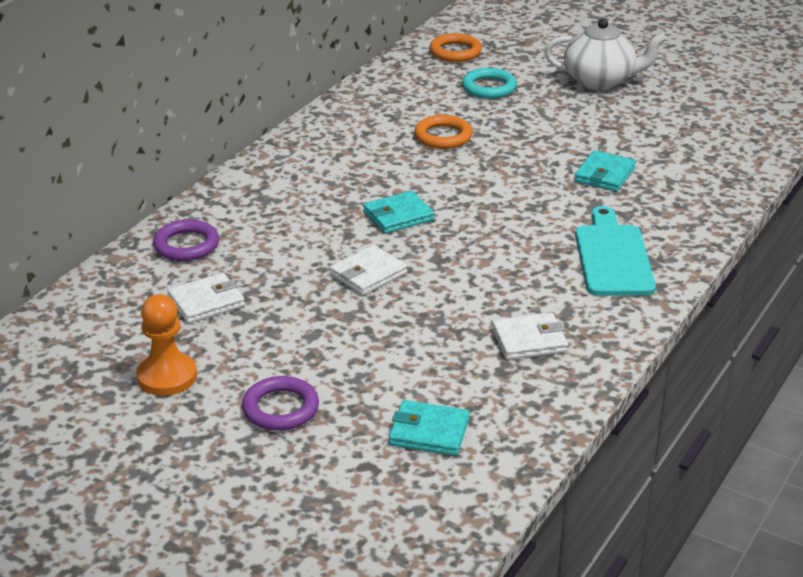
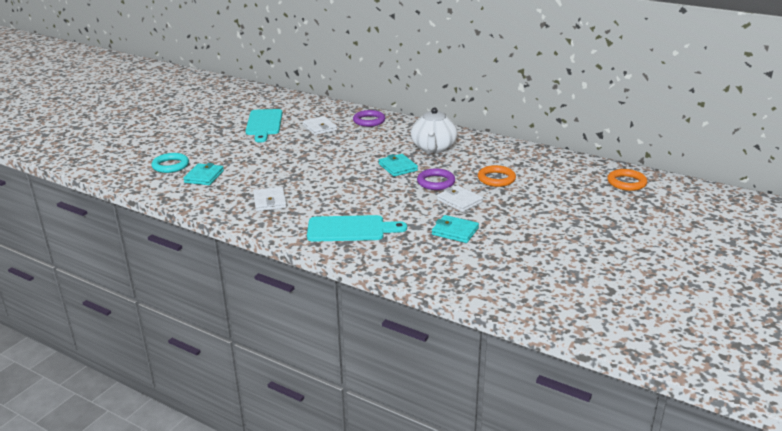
camera: 90 degrees right, 5 degrees down
orange pawn [136,294,197,396] -> turquoise cutting board [246,109,282,143]
purple ring [242,376,319,431] -> purple ring moved to [417,168,455,190]
white wallet [330,245,407,295] -> white wallet moved to [437,185,483,212]
turquoise ring [462,68,517,99] -> turquoise ring moved to [152,153,189,173]
white teapot [545,19,667,90] -> white teapot moved to [411,107,457,153]

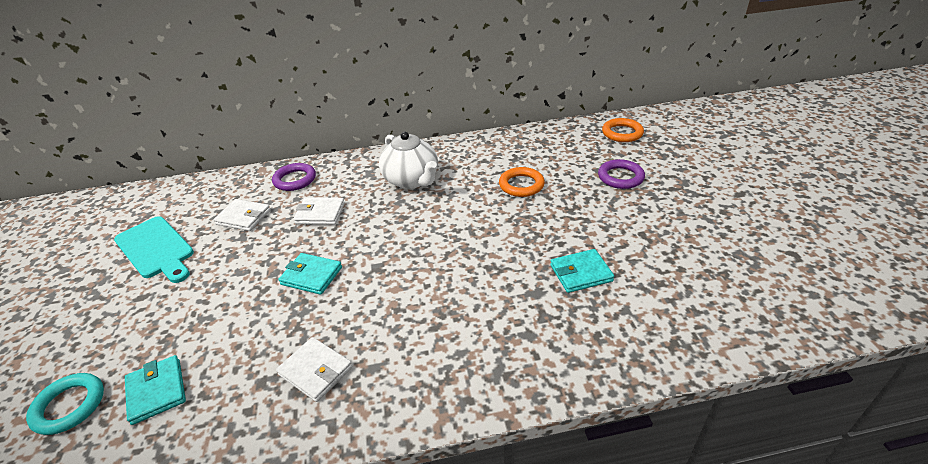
camera: 40 degrees left, 10 degrees up
turquoise cutting board [307,215,407,242] -> none
turquoise wallet [379,154,418,177] -> turquoise wallet moved to [278,253,342,295]
purple ring [417,168,455,190] -> purple ring moved to [598,159,645,189]
white wallet [437,185,483,212] -> white wallet moved to [293,197,345,225]

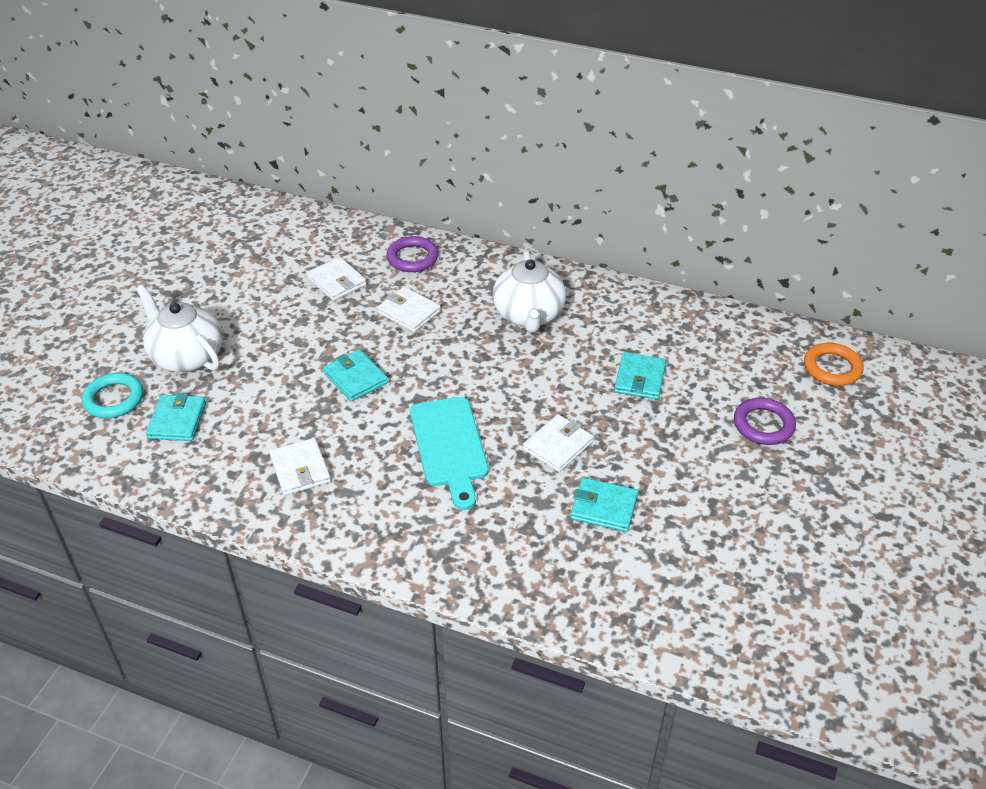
camera: 30 degrees right, 5 degrees up
turquoise cutting board [114,216,194,283] -> turquoise cutting board moved to [410,397,489,510]
orange ring [499,167,545,197] -> turquoise wallet [614,352,666,400]
none -> white teapot [136,284,222,372]
none -> white wallet [523,414,594,472]

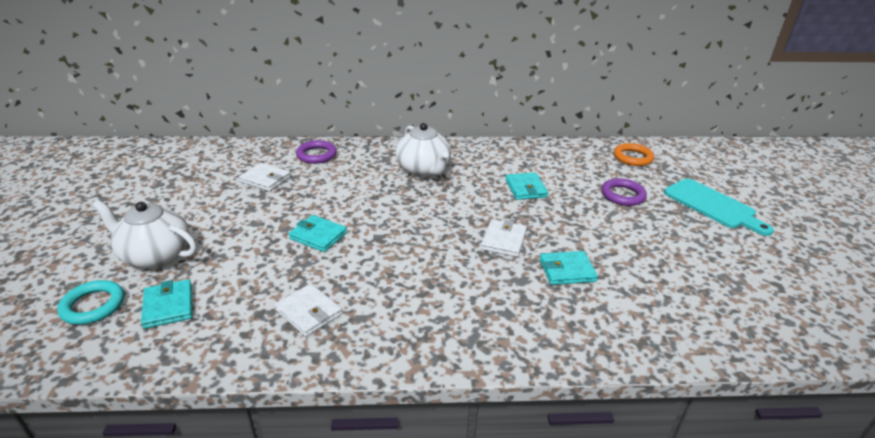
camera: 25 degrees left, 10 degrees down
white wallet [377,287,441,332] -> none
turquoise cutting board [410,397,489,510] -> turquoise cutting board moved to [664,178,774,236]

